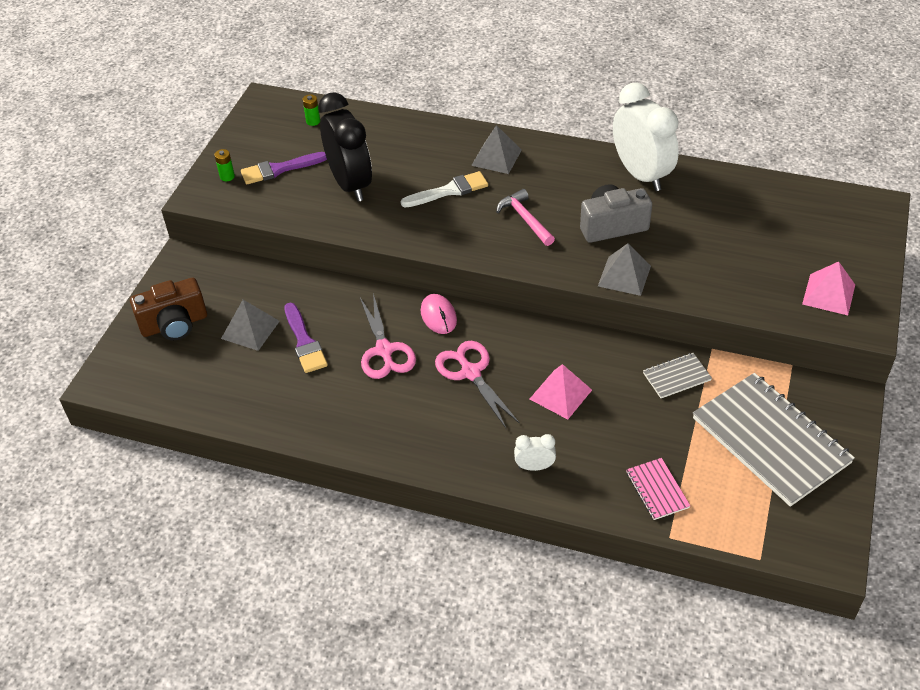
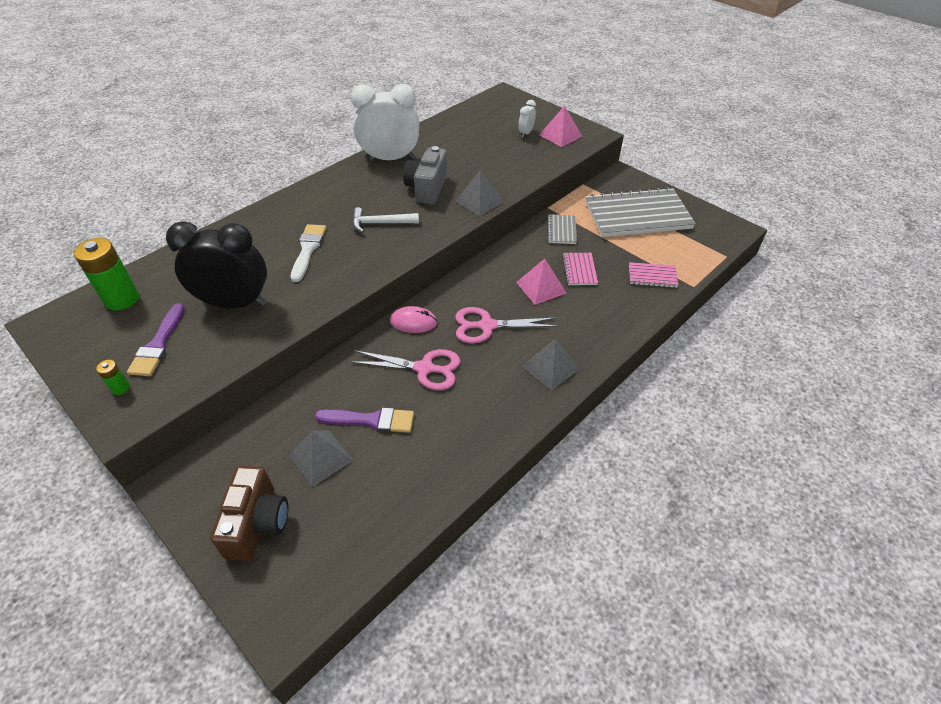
camera: 65 degrees left, 0 degrees up
green battery [303,94,320,126] -> green battery [74,238,139,311], size x2.14
grey pyramid [471,125,522,174] -> grey pyramid moved to [522,339,580,390]
pink hammer [496,189,555,246] -> white hammer [352,207,419,233]
white clock [514,434,556,471] -> white clock moved to [518,100,536,138]
none -> pink notebook [562,253,598,285]

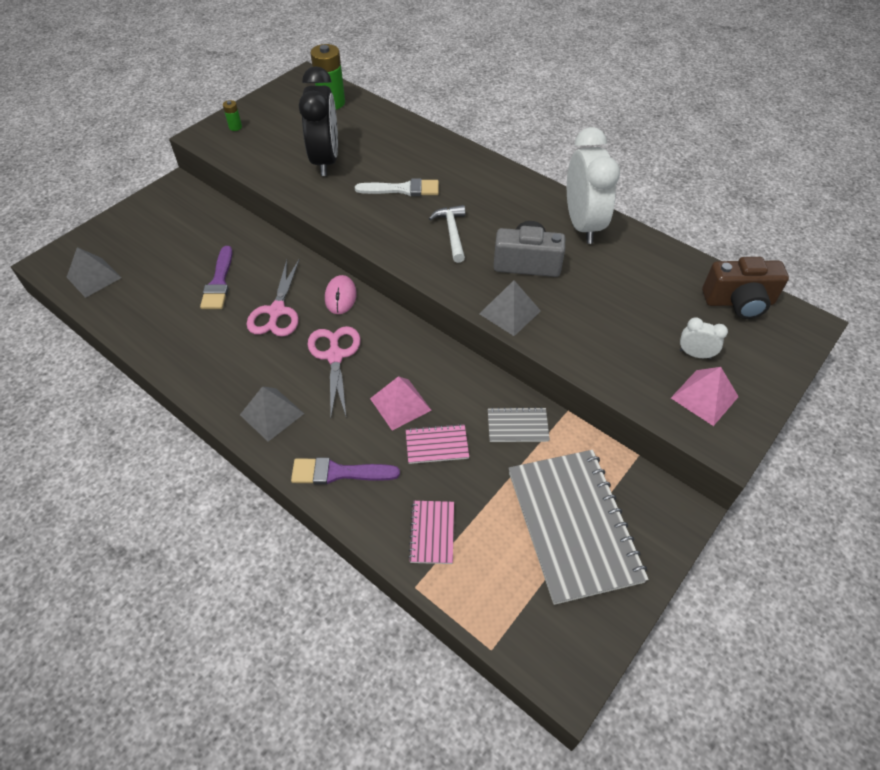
camera: 85 degrees right, 5 degrees up
purple brush [127,303,185,376] -> purple brush moved to [291,457,400,485]
brown camera [210,466,288,561] -> brown camera moved to [702,257,789,319]
grey pyramid [289,430,354,487] -> grey pyramid moved to [67,247,121,298]

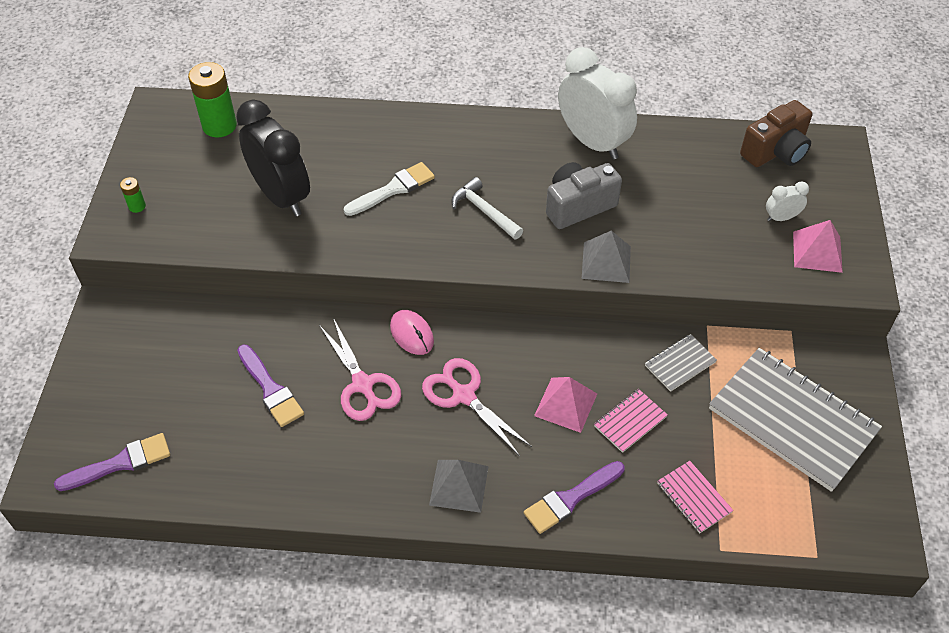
camera: 35 degrees left, 0 degrees up
grey pyramid [67,247,121,298] -> purple brush [54,433,170,491]

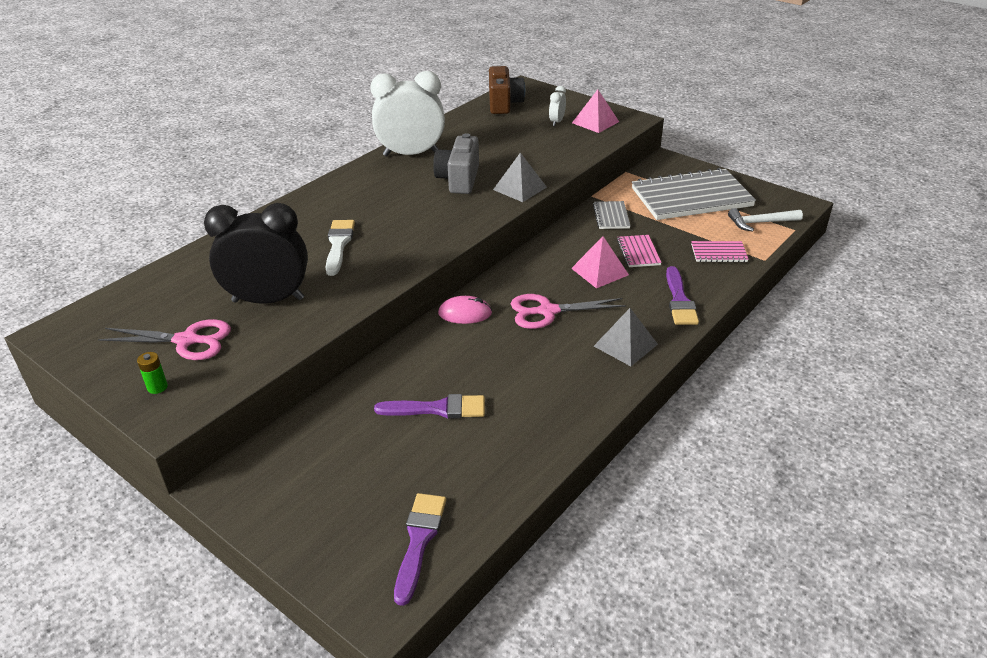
camera: 55 degrees left, 15 degrees down
green battery [188,62,237,138] -> none
pink scissors [319,318,401,421] -> pink scissors moved to [98,319,231,360]
white hammer [451,177,523,240] -> white hammer moved to [728,208,803,232]

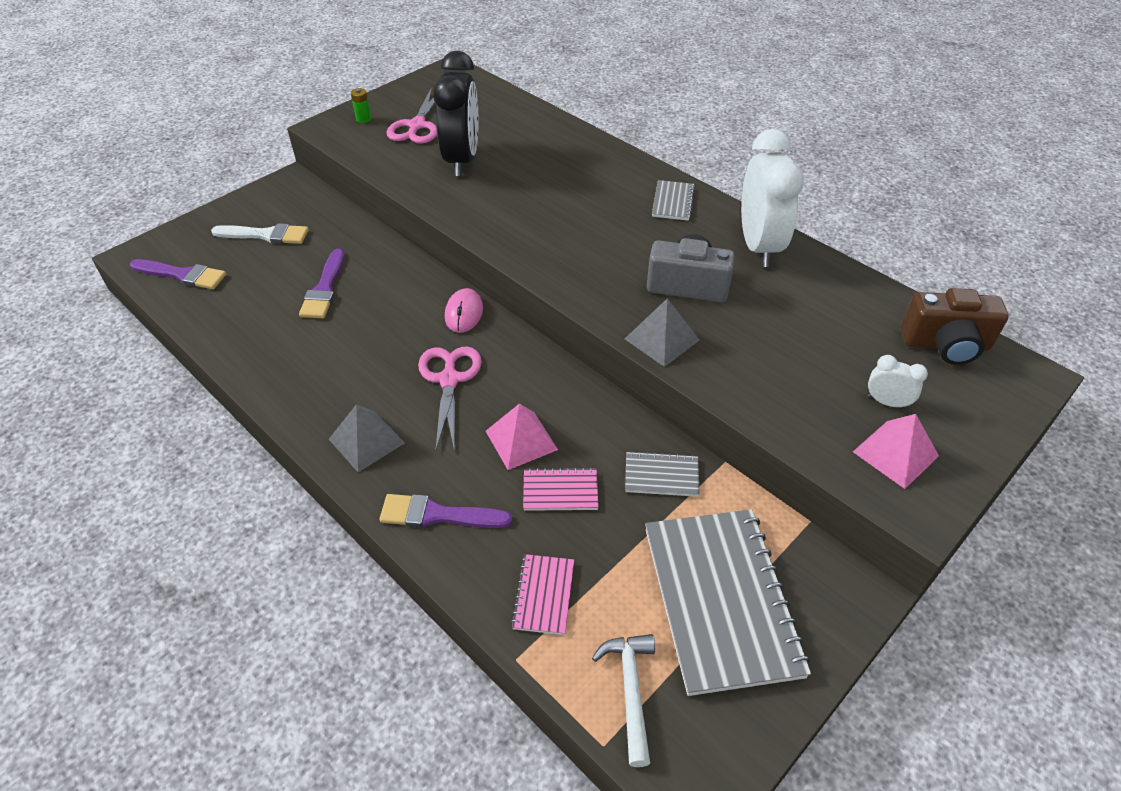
camera: 95 degrees right, 10 degrees up
white brush [326,220,355,276] -> white brush moved to [211,223,308,244]
none -> grey notebook [652,180,695,221]

